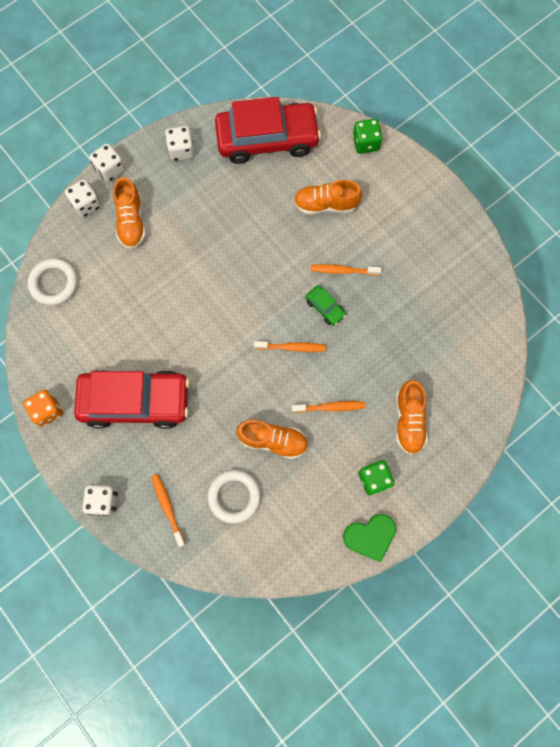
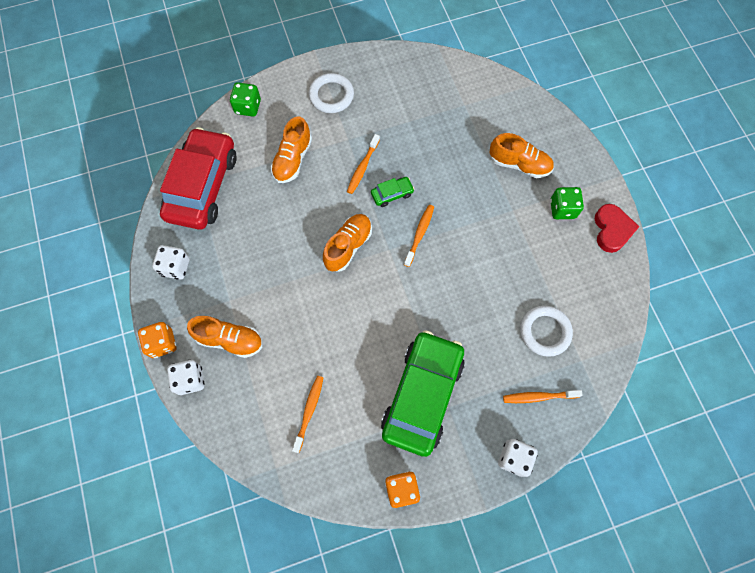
camera: 70 degrees left, 5 degrees down
white ring [28,258,77,305] -> white ring moved to [309,73,354,113]
red car [74,370,190,429] -> green car [381,330,465,457]
white dice [89,144,125,182] -> orange dice [138,322,176,358]
orange shoe [236,420,308,459] -> orange shoe moved to [323,214,372,272]
orange toothbrush [292,401,365,413] -> orange toothbrush moved to [292,376,323,453]
green heart [343,514,396,562] -> red heart [595,204,639,253]

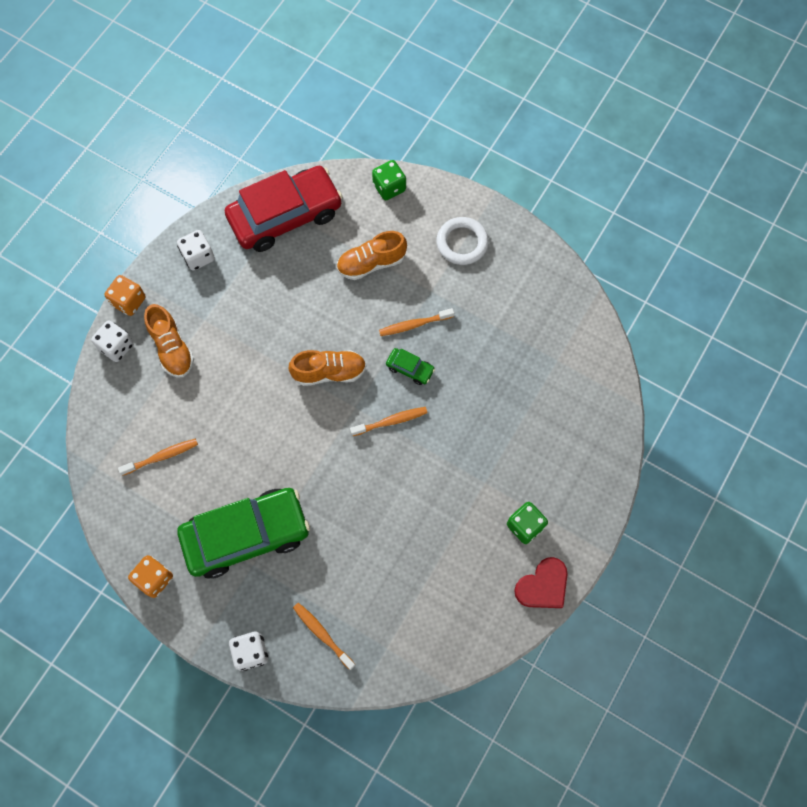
camera: 50 degrees right, 0 degrees up
orange shoe [490,133,553,178] -> none
white ring [520,306,573,357] -> none

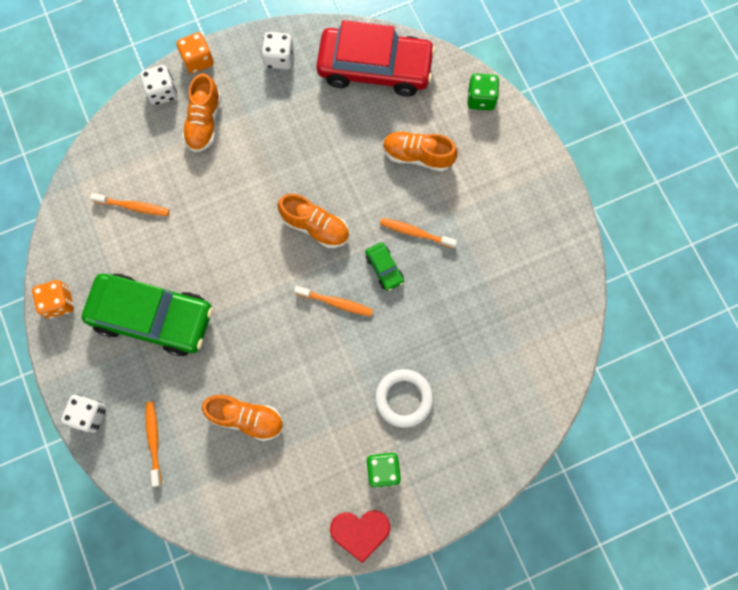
camera: 35 degrees right, 5 degrees up
white ring [436,217,489,265] -> white ring moved to [375,369,433,428]
none -> orange shoe [202,395,283,441]

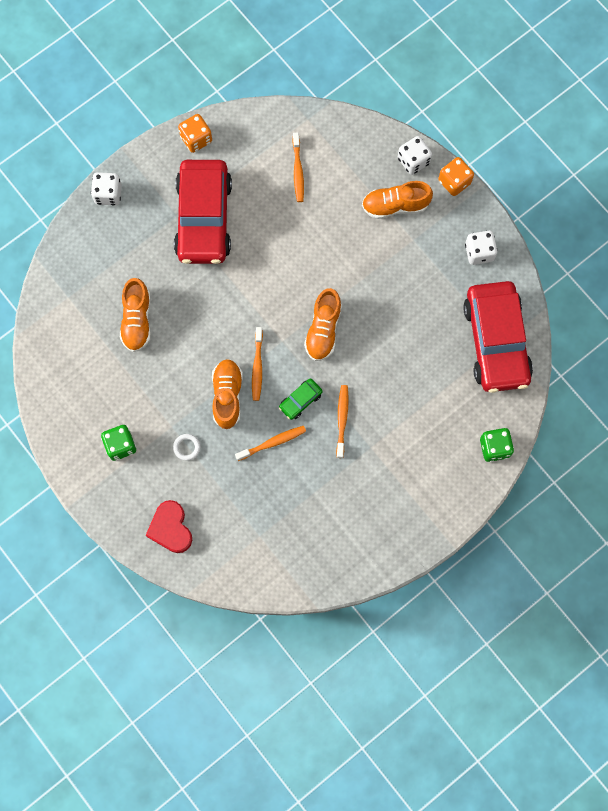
camera: 75 degrees right, 0 degrees up
green car [82,274,213,356] -> red car [174,160,232,264]
orange toothbrush [145,401,161,487] -> orange toothbrush moved to [235,426,306,461]
red heart [330,510,390,563] -> red heart moved to [145,500,192,553]
white ring [375,369,433,428] -> white ring [173,434,200,461], size x0.52
orange shoe [383,131,458,172] -> orange shoe moved to [212,359,243,429]

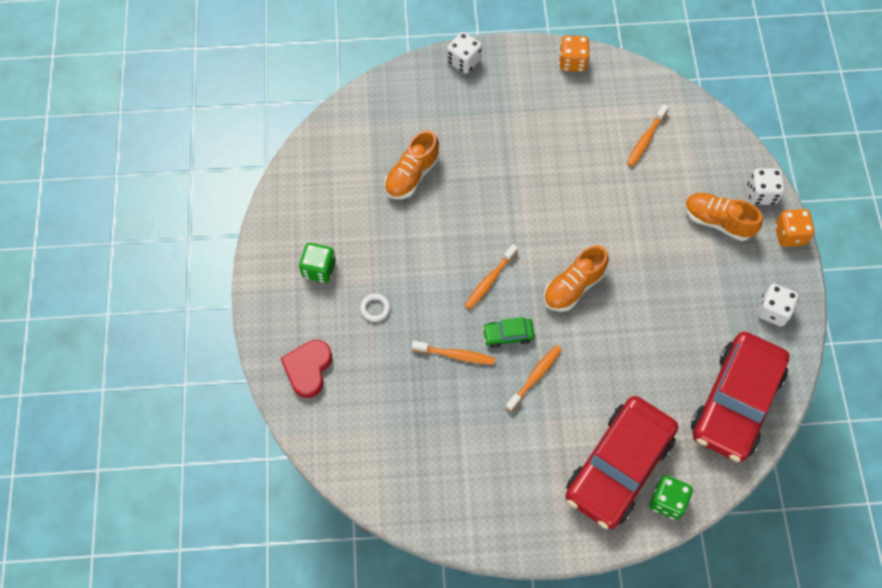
camera: 35 degrees right, 10 degrees down
red car [174,160,232,264] -> red car moved to [565,396,678,529]
orange shoe [212,359,243,429] -> none

